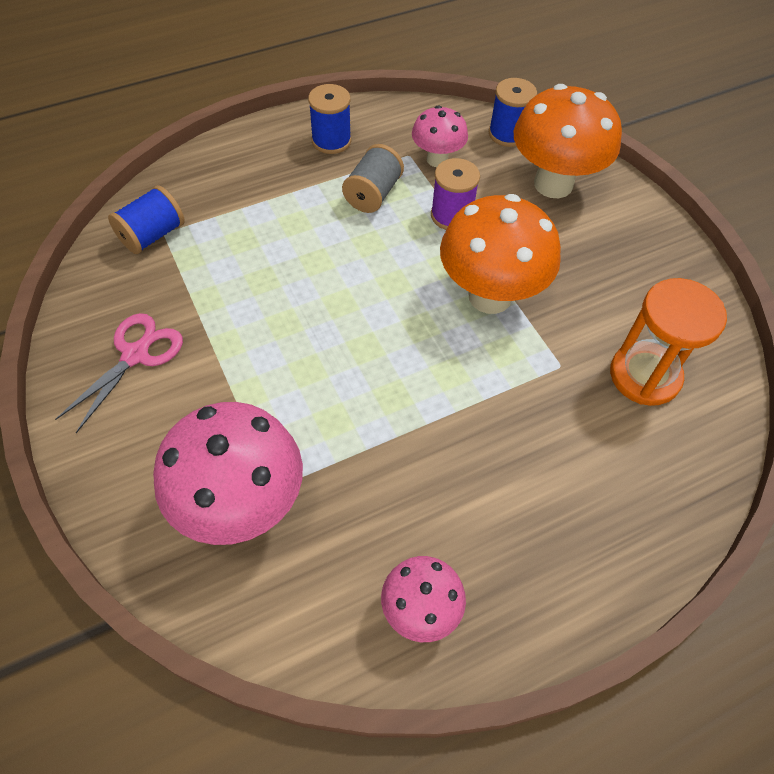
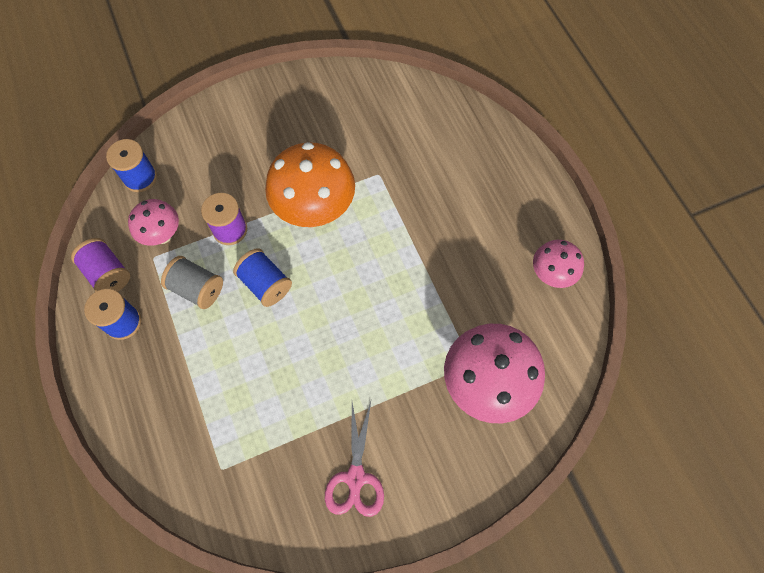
camera: 85 degrees left, 10 degrees up
pink scissors [55,313,183,433] -> pink scissors turned 120 degrees counterclockwise [325,402,384,517]
blue spool [108,185,185,254] -> blue spool moved to [233,248,292,307]
orange mushroom [514,84,622,198] -> none
orange hourglass [610,278,727,406] -> none
none -> purple spool [71,238,130,292]

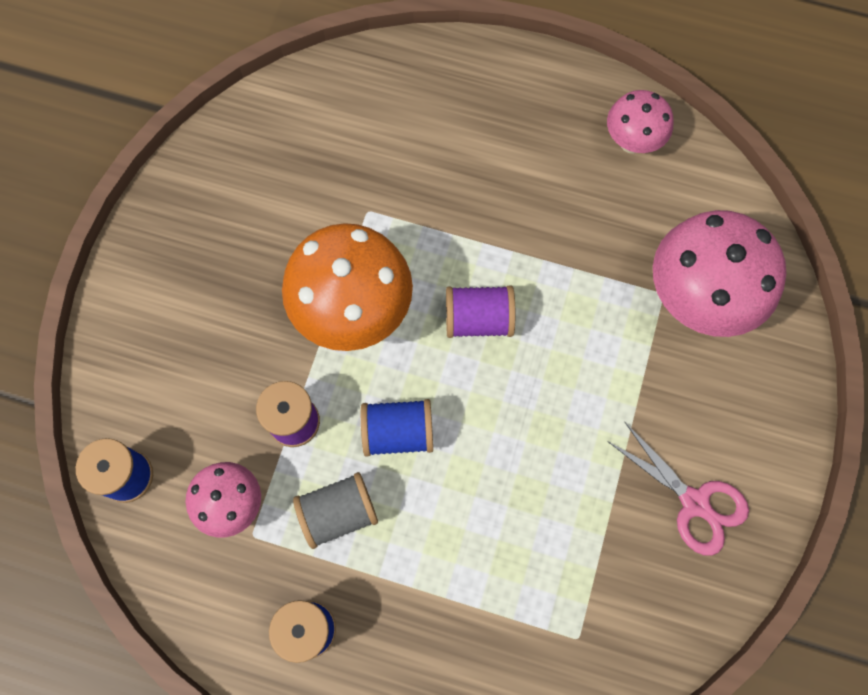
camera: 50 degrees left, 5 degrees up
purple spool [71,238,130,292] -> purple spool moved to [446,285,515,338]

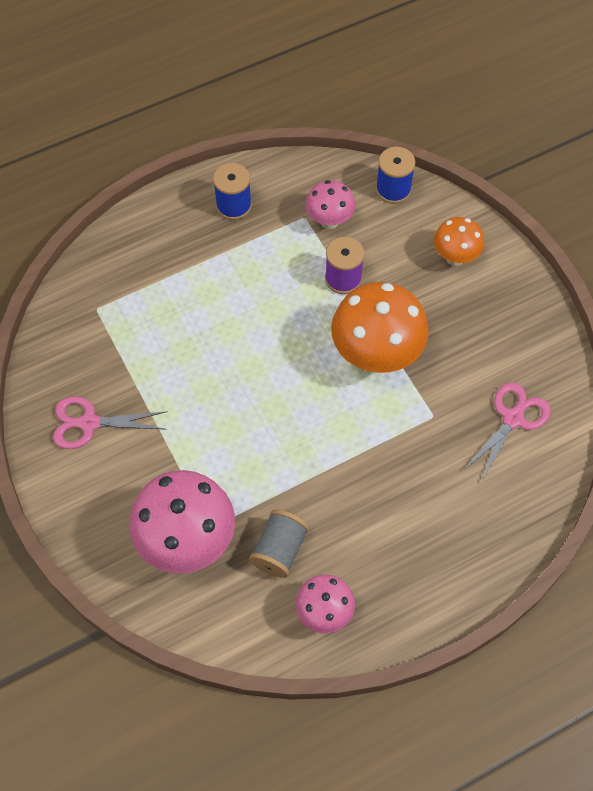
camera: 135 degrees right, 10 degrees down
grey spool [293,472,378,549] -> grey spool moved to [249,509,309,578]
blue spool [361,399,433,457] -> none
purple spool [446,285,515,338] -> none
none -> orange mushroom [434,217,484,266]
none -> pink scissors [464,382,551,480]

